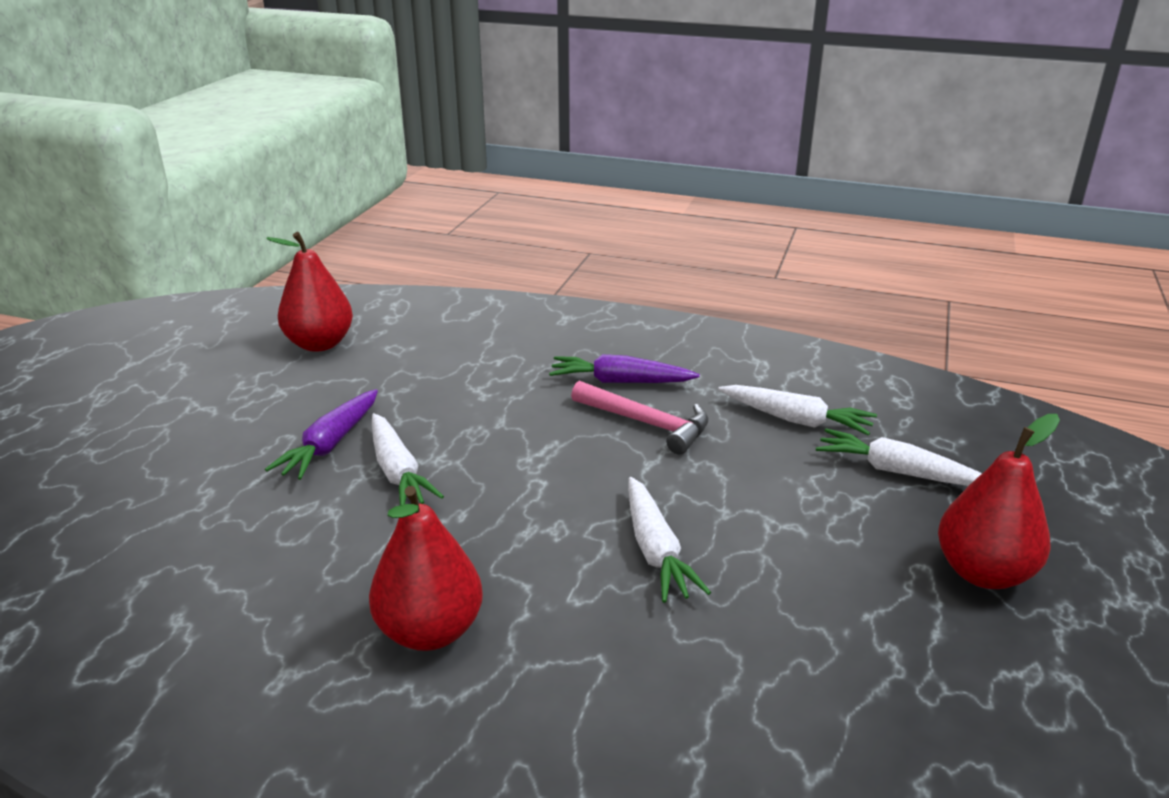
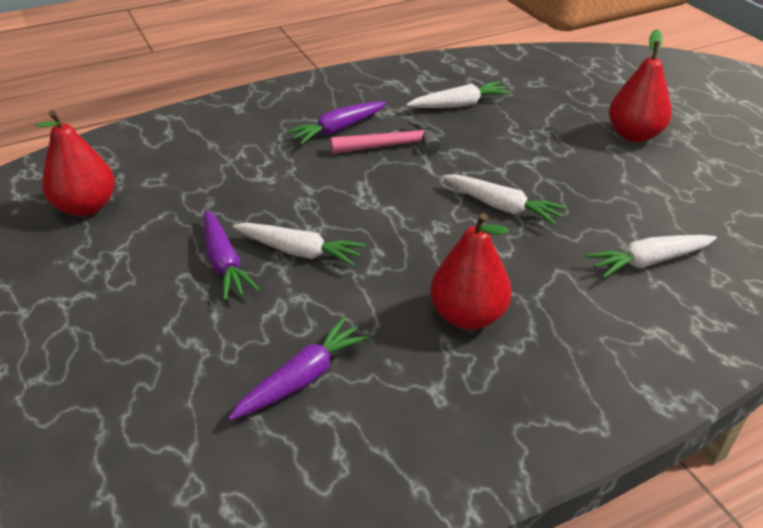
camera: 45 degrees left, 10 degrees up
white carrot [816,429,982,486] -> white carrot moved to [586,235,717,278]
none -> purple carrot [228,317,370,420]

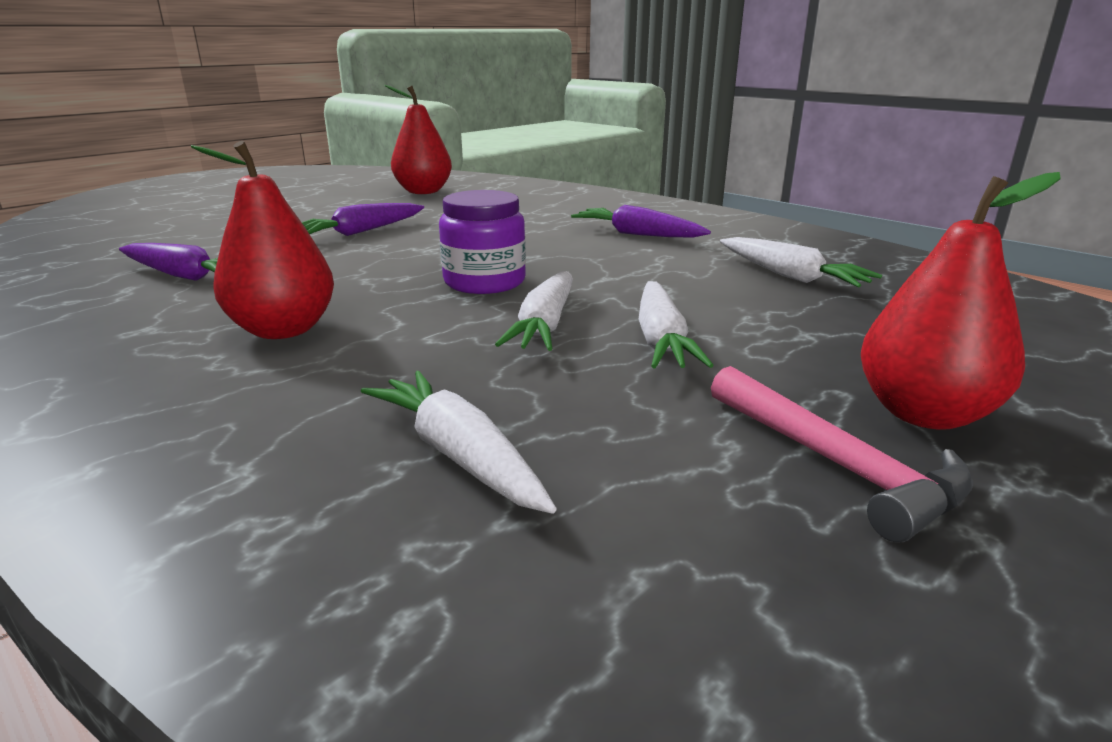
camera: 70 degrees right, 15 degrees down
white carrot [233,223,366,267] -> white carrot moved to [639,281,714,368]
pink hammer [330,119,441,154] -> pink hammer moved to [711,366,973,542]
none -> purple jar [439,190,526,294]

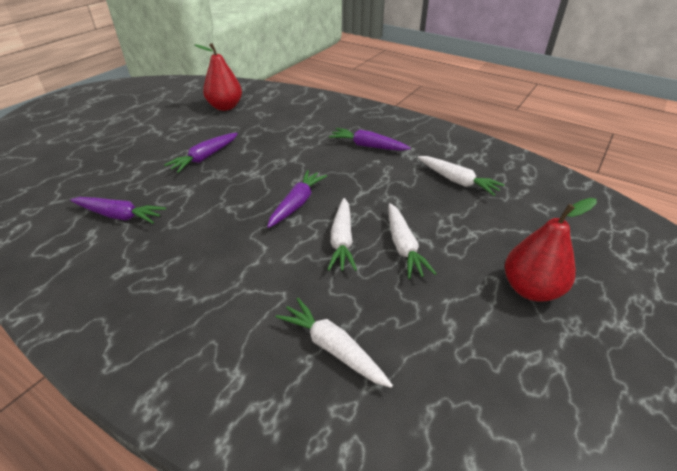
camera: 10 degrees left, 15 degrees up
red pear [191,141,334,339] -> none
purple jar [439,190,526,294] -> purple carrot [267,170,327,228]
pink hammer [711,366,973,542] -> none

